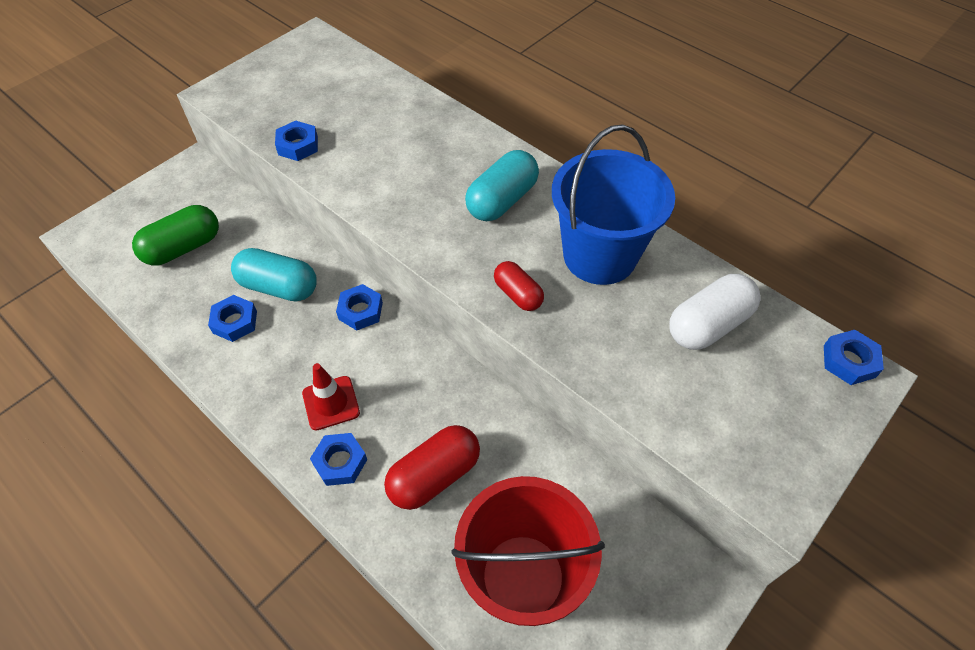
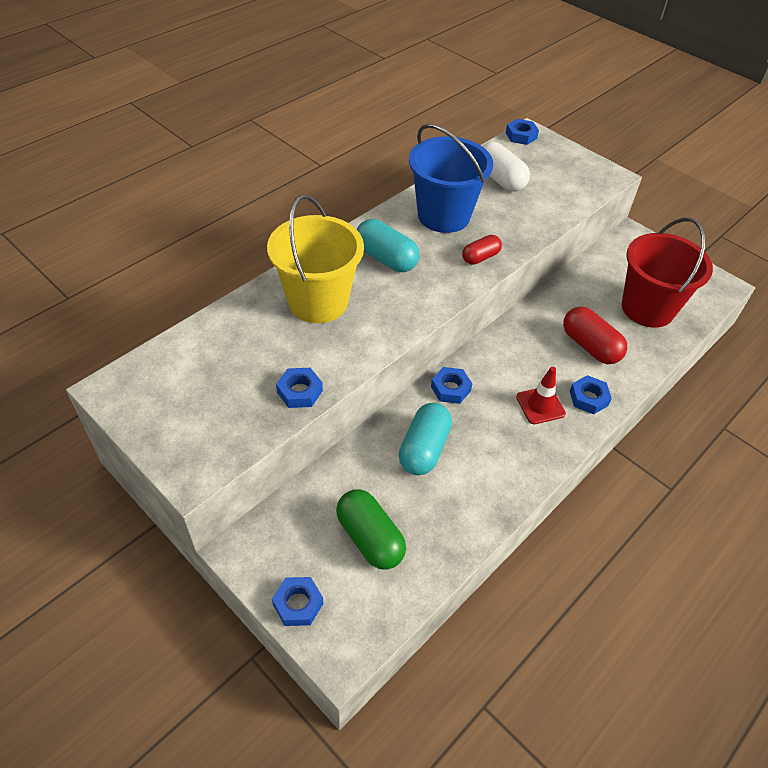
camera: 90 degrees left, 5 degrees down
blue nut [208,295,257,342] -> blue nut moved to [272,577,323,626]
none -> yellow bucket [267,194,364,323]

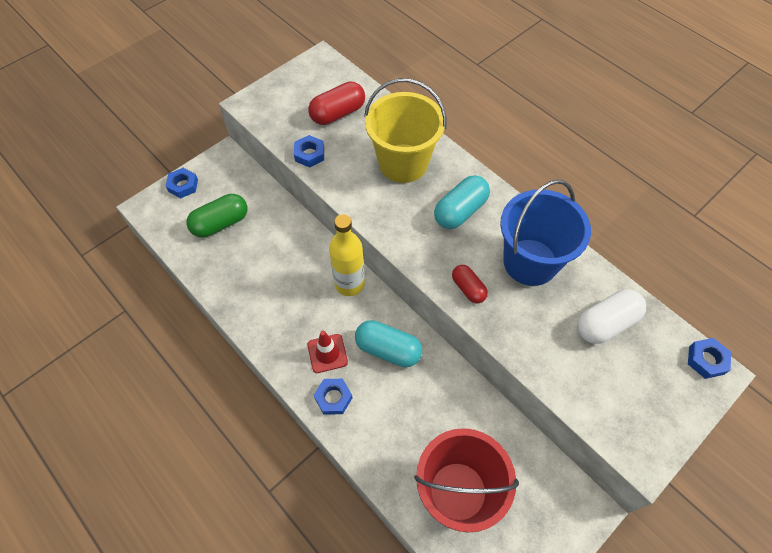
camera: 95 degrees right, 10 degrees up
turquoise capsule [399,403,452,475] -> turquoise capsule moved to [355,320,422,367]
blue nut [431,367,472,404] -> yellow bottle [329,214,365,296]
red capsule [563,306,627,364] -> red capsule moved to [308,81,365,125]

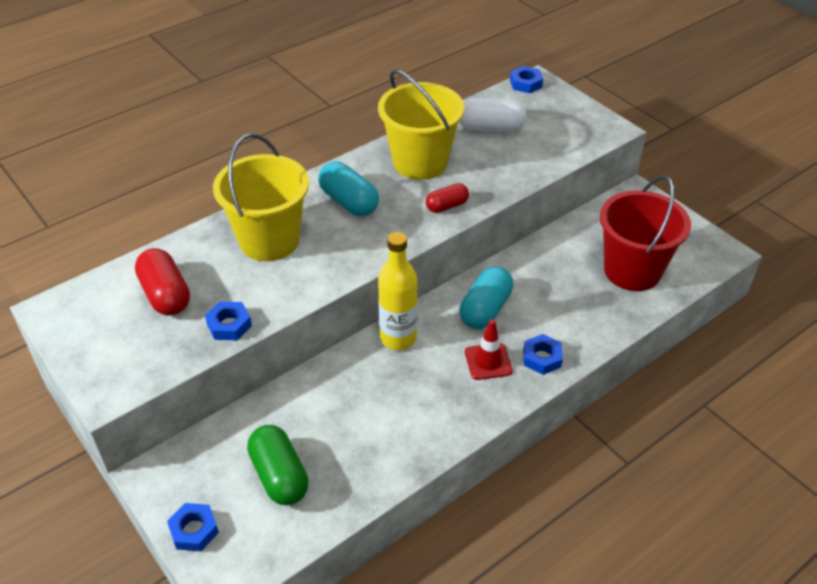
camera: 85 degrees left, 15 degrees down
blue bucket [500,179,591,286] -> yellow bucket [378,69,464,180]
white capsule [577,289,646,344] -> white capsule turned 60 degrees counterclockwise [459,97,526,132]

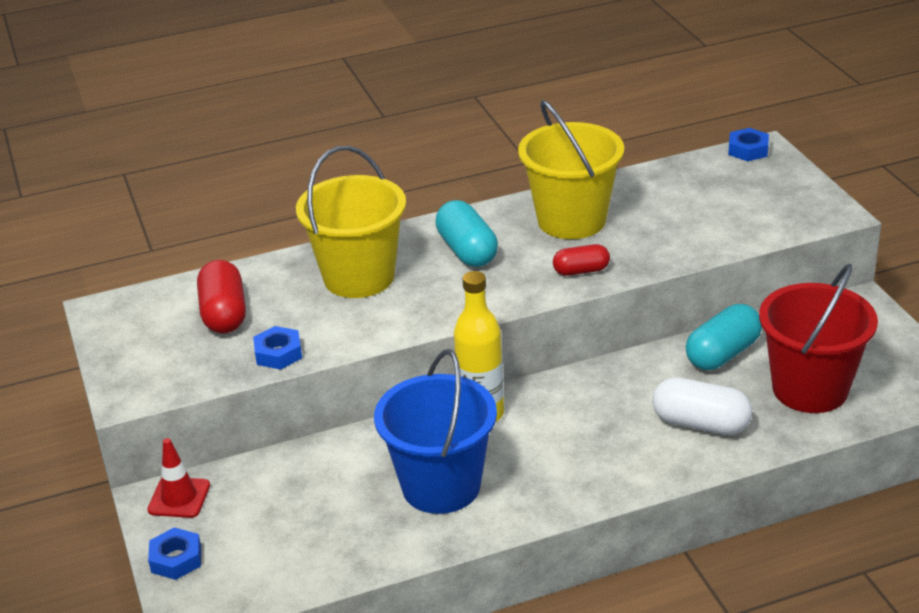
camera: 20 degrees right, 10 degrees down
green capsule [247,425,309,505] -> none
white capsule [459,97,526,132] -> white capsule moved to [652,377,752,435]
turquoise capsule [459,266,513,329] -> turquoise capsule moved to [686,304,762,370]
red traffic cone [465,319,513,380] -> red traffic cone moved to [147,438,210,518]
blue nut [523,334,563,375] -> none
none -> blue bucket [374,349,497,514]

